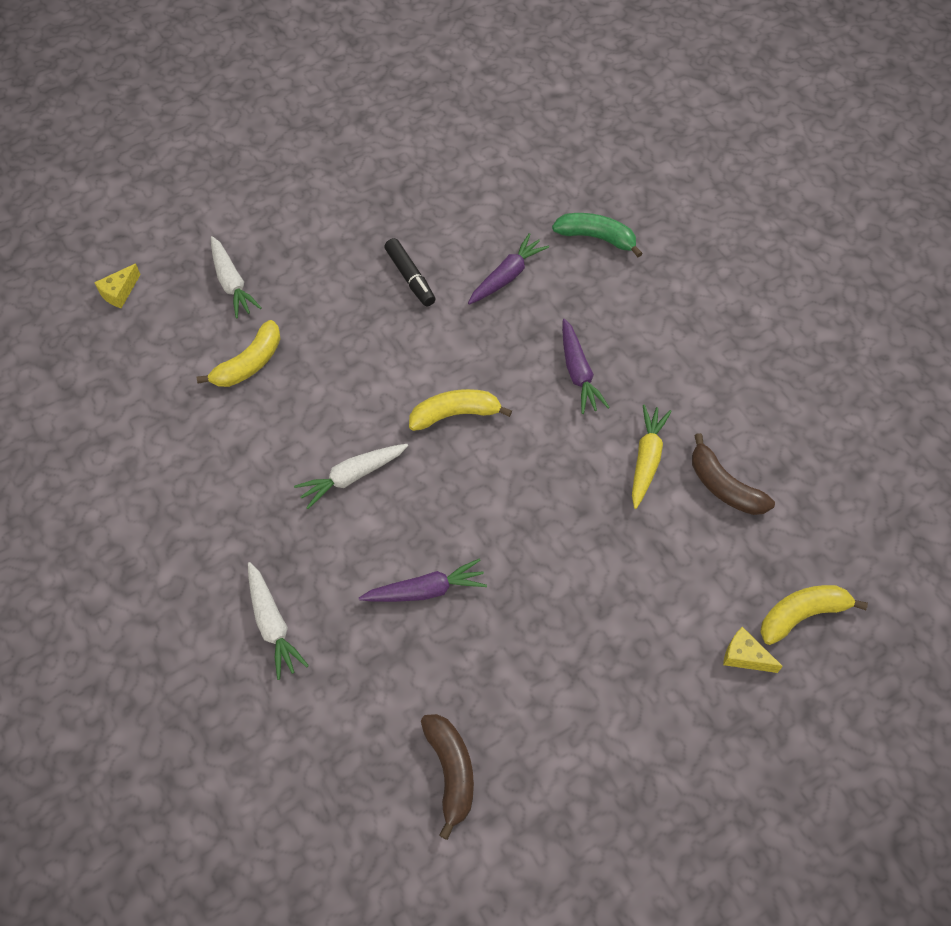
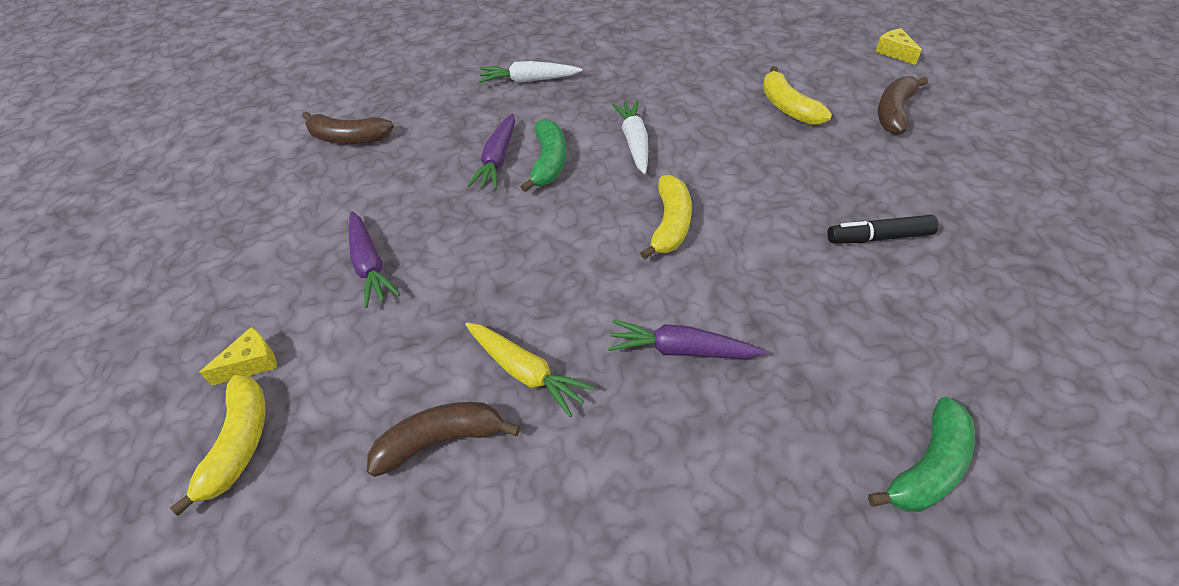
camera: 115 degrees right, 10 degrees down
white carrot [211,236,262,318] -> brown banana [878,76,928,134]
purple carrot [468,233,549,305] -> purple carrot moved to [349,211,400,308]
none -> green banana [521,119,566,192]

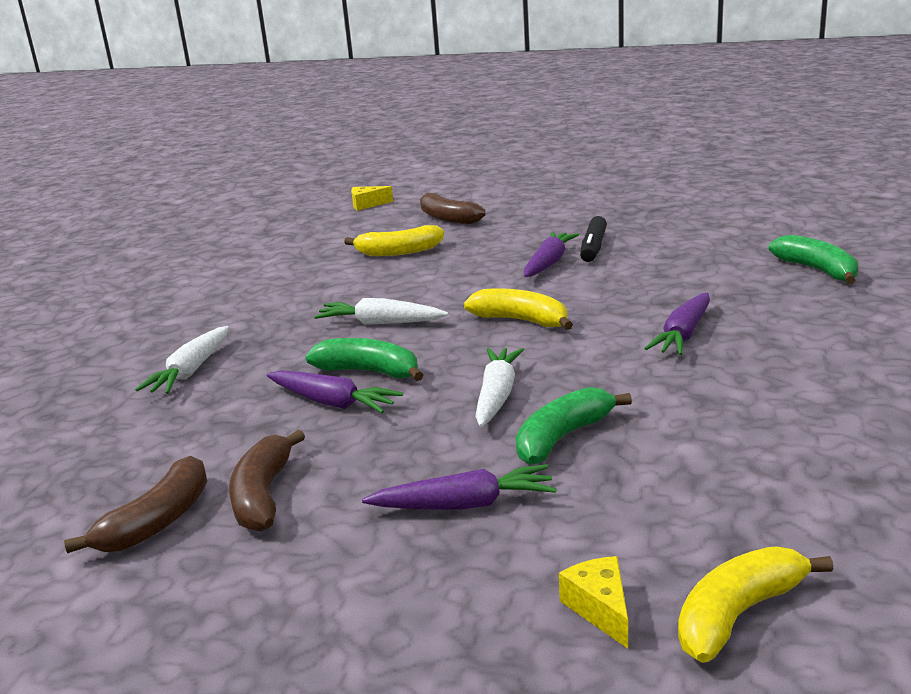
camera: 70 degrees left, 25 degrees down
yellow banana [170,375,266,516] -> yellow banana turned 60 degrees counterclockwise [678,546,833,663]
brown banana [367,402,520,477] -> brown banana moved to [229,430,305,532]
yellow carrot [465,322,595,417] -> none
none -> white carrot [475,348,524,427]
none -> green banana [516,387,632,465]
none -> purple carrot [524,232,580,277]

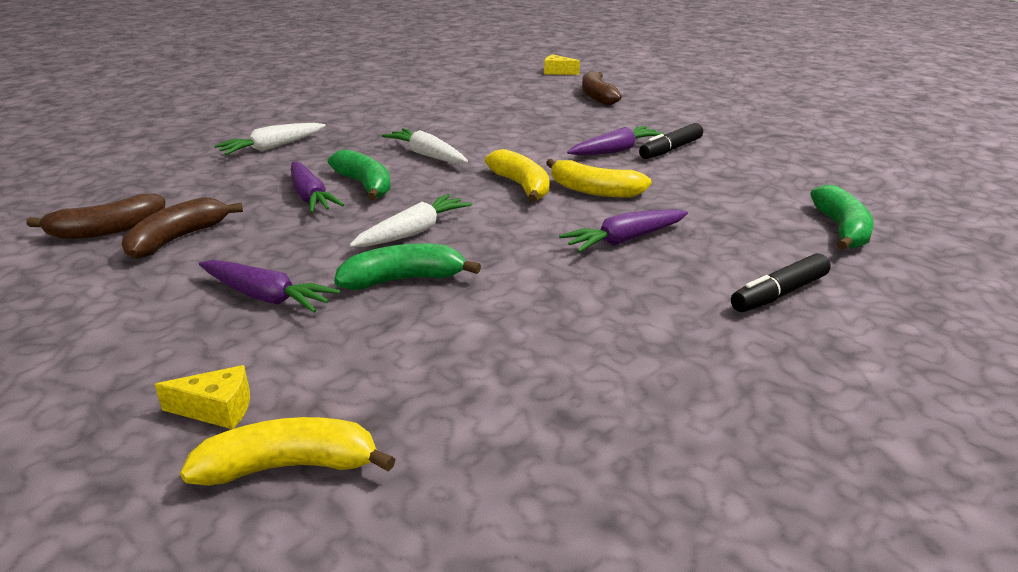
camera: 30 degrees right, 5 degrees up
yellow banana [344,225,444,256] -> yellow banana moved to [546,159,652,198]
yellow cheese [559,556,628,649] -> yellow cheese turned 75 degrees clockwise [154,365,250,429]
none -> black marker [731,253,831,312]

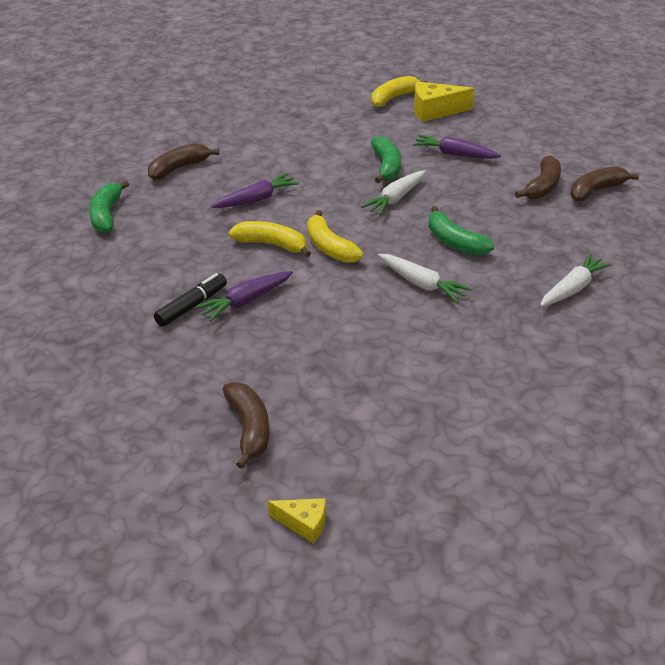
camera: 175 degrees right, 10 degrees up
yellow cheese [154,365,250,429] -> yellow cheese [414,81,474,122], size x1.74
yellow banana [180,417,396,486] -> yellow banana turned 150 degrees clockwise [371,76,428,107]
purple carrot [291,162,344,213] -> none
green banana [334,243,481,290] -> green banana turned 75 degrees counterclockwise [371,136,401,183]
black marker [731,253,831,312] -> brown banana [148,143,219,180]

